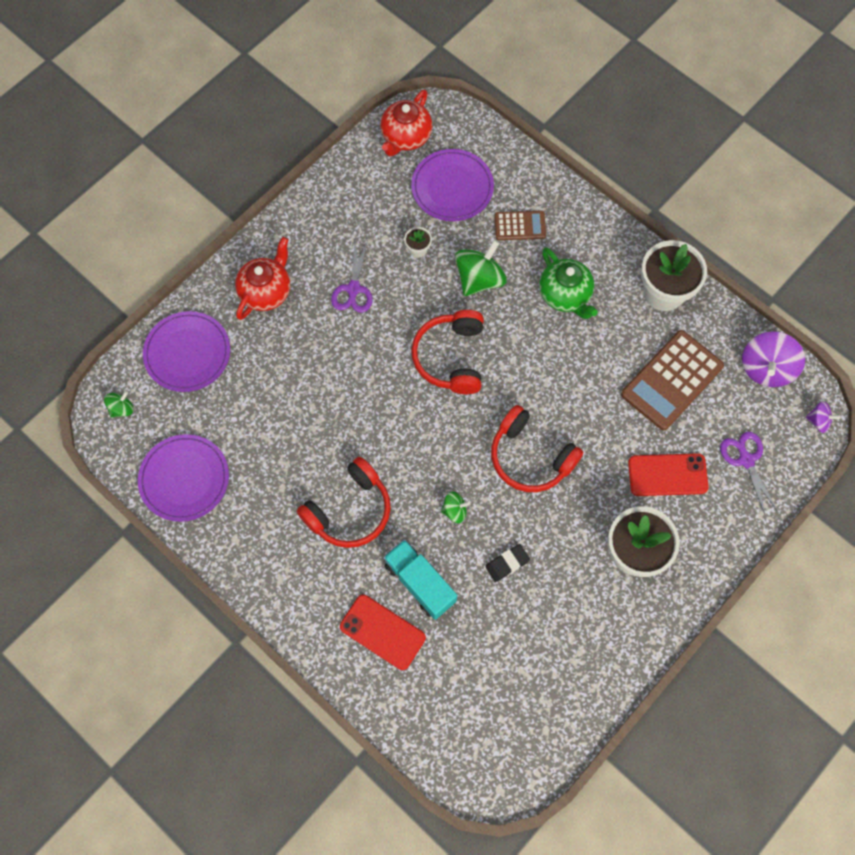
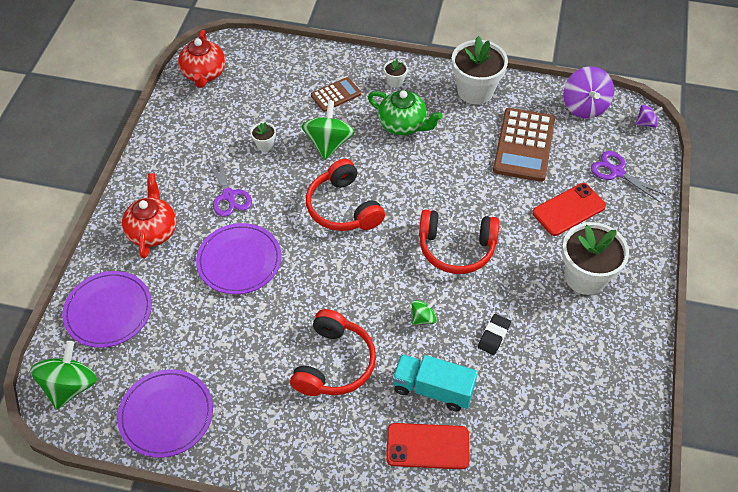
camera: 30 degrees left, 15 degrees down
green spinning top [104,391,134,418] -> green spinning top [30,341,97,410], size x1.92
purple plate [411,149,494,221] -> purple plate moved to [196,223,281,294]
none -> white flower pot [384,59,408,88]

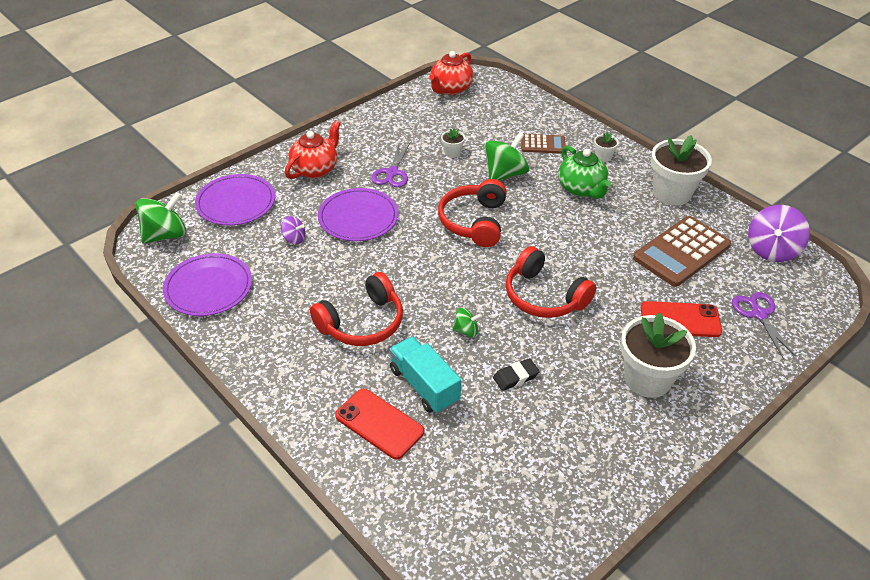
camera: 35 degrees right, 10 degrees down
purple spinning top [636,104,663,128] -> purple spinning top moved to [281,216,305,244]

